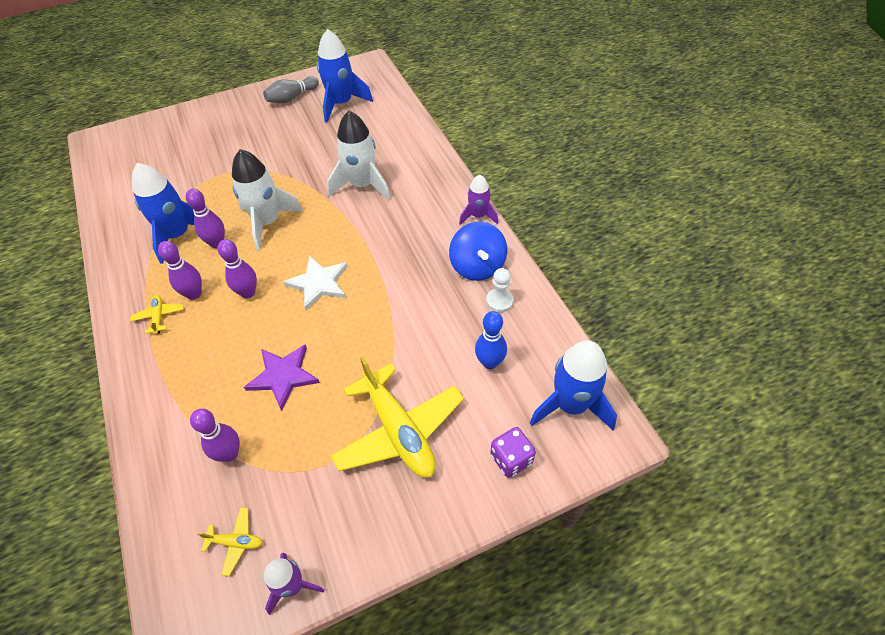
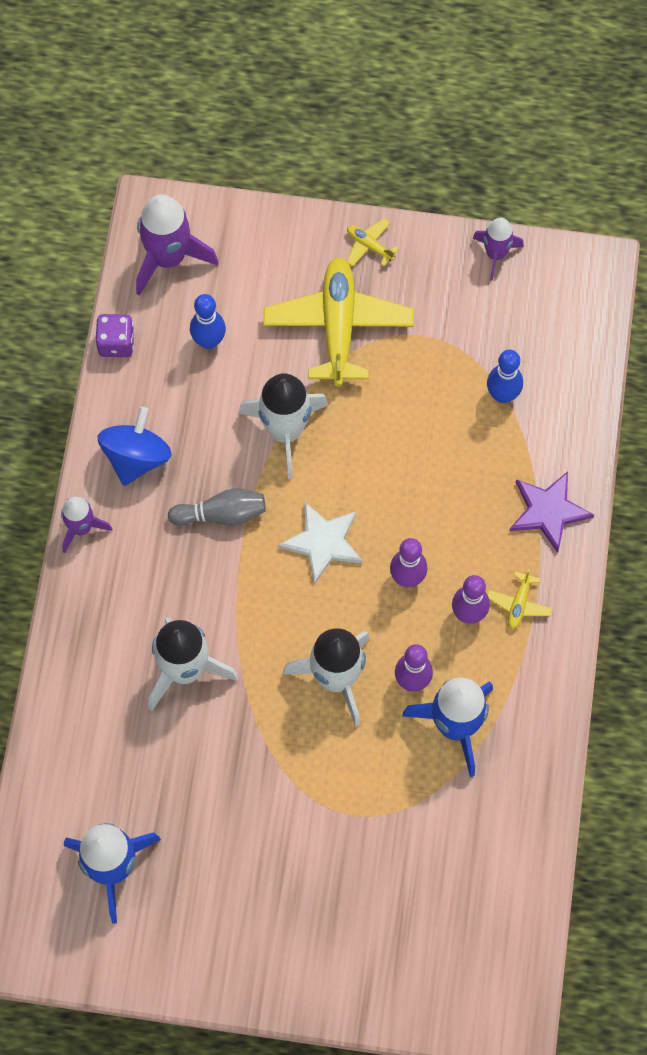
camera: 150 degrees left, 15 degrees up
purple bowling pin [190,409,240,462] -> blue bowling pin [487,350,523,403]
yellow plane [197,507,263,576] -> yellow plane moved to [347,218,399,267]
purple star [244,344,320,411] -> purple star moved to [510,471,594,553]
grey bowling pin [263,76,319,103] -> grey bowling pin moved to [168,489,266,526]
white pawn [486,268,514,312] -> none
purple dice [490,427,536,478] -> purple dice moved to [95,314,135,357]
blue rocket [530,340,617,430] -> purple rocket [136,194,218,296]
none -> white rocket [238,373,329,479]

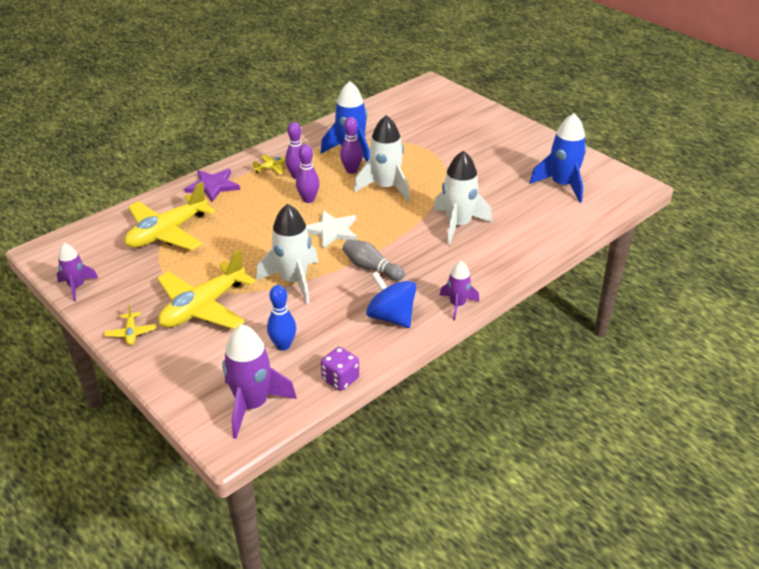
camera: 140 degrees left, 30 degrees down
blue spinning top [98,407,172,486] -> blue spinning top turned 75 degrees clockwise [366,271,416,328]
blue bowling pin [487,350,523,403] -> yellow plane [125,182,215,250]

